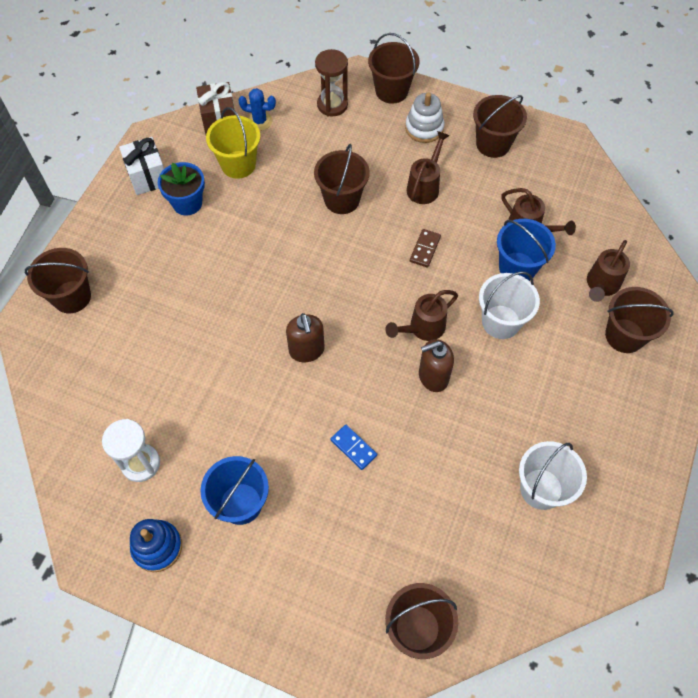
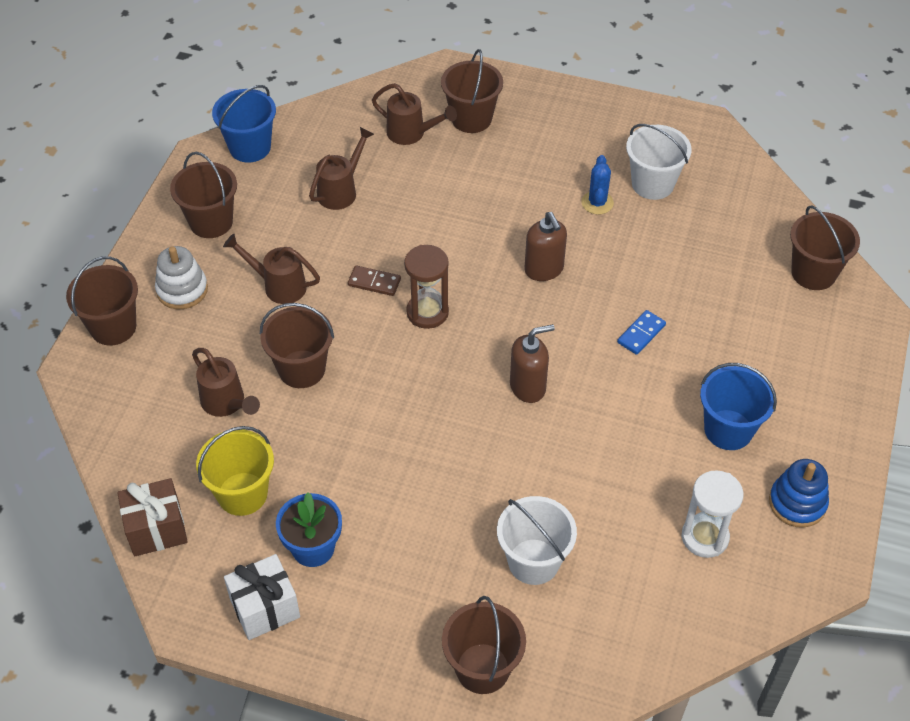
camera: 95 degrees left, 10 degrees down
blue cactus [238,88,276,131] -> blue cactus moved to [581,155,614,215]
brown hourglass [315,49,348,116] -> brown hourglass moved to [404,245,449,329]
brown watering can [385,290,458,341] -> brown watering can moved to [192,348,260,417]
white bucket [479,271,540,339] -> white bucket moved to [497,496,577,585]
blue bucket [497,219,556,281] -> blue bucket moved to [212,85,276,163]

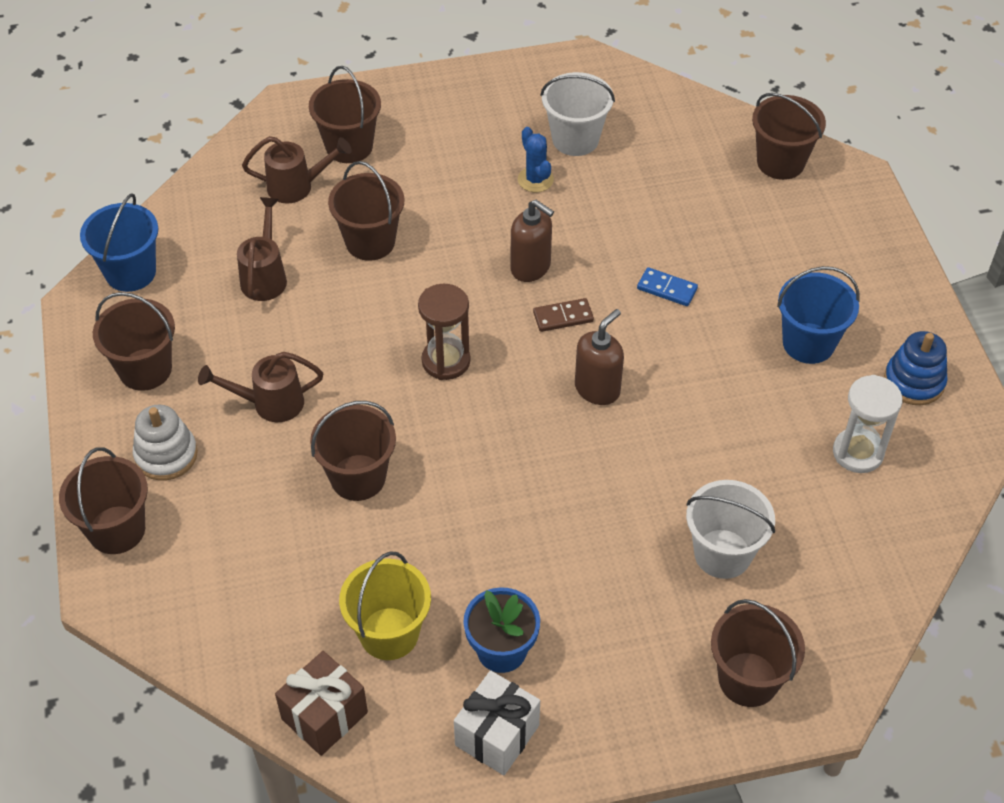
camera: 30 degrees left, 0 degrees up
brown watering can [192,348,260,417] -> none
brown domino [348,265,401,296] -> brown domino moved to [533,298,594,332]
blue domino [617,310,666,355] -> blue domino turned 75 degrees counterclockwise [637,267,698,306]
none -> brown bucket [328,161,405,261]

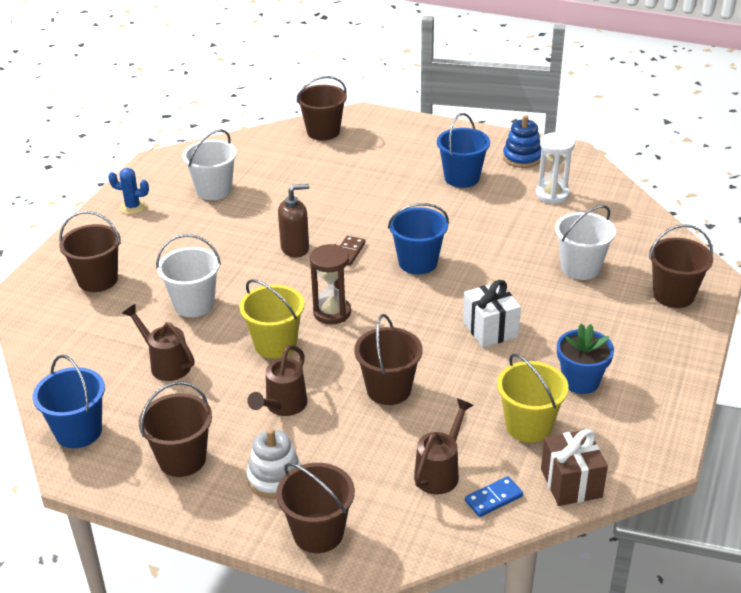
camera: 55 degrees left, 15 degrees down
brown watering can [242,136,352,203] -> brown watering can moved to [414,398,473,494]
brown bucket [328,161,405,261] -> white bucket [156,234,221,317]
white gift [454,670,540,775] -> white gift moved to [463,280,521,348]
blue cactus [518,127,554,192] -> blue cactus moved to [108,168,149,214]
brown soap dispenser [575,309,624,405] -> blue bucket [388,203,449,274]
blue domino [637,267,698,306] -> blue domino moved to [465,476,523,517]
none -> yellow bucket [239,279,305,359]

